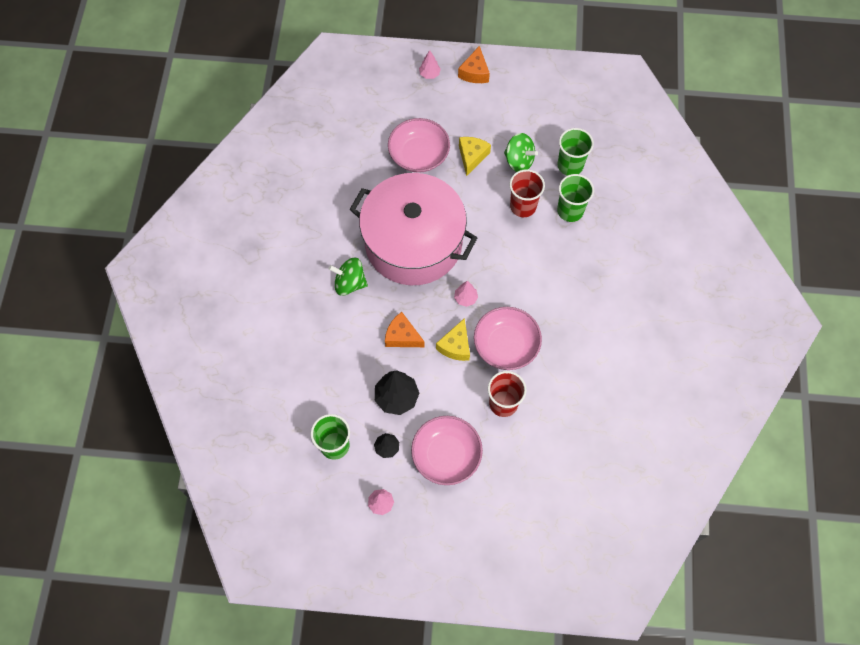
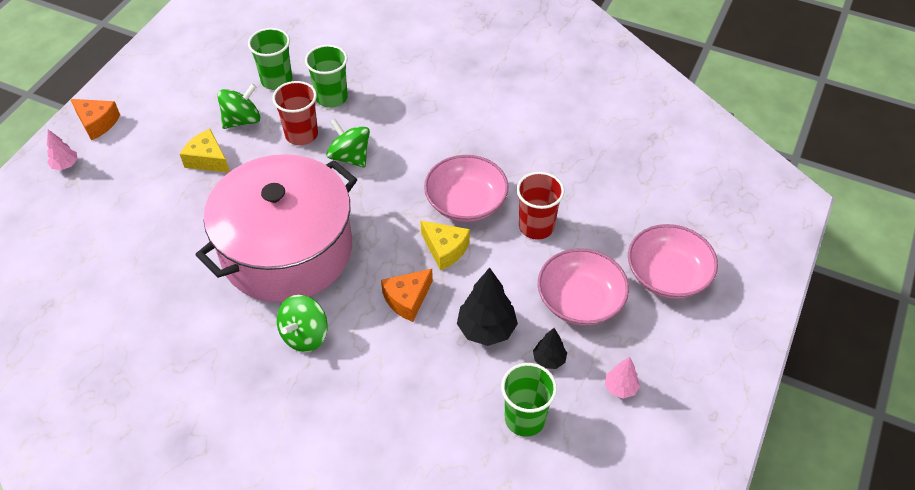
camera: 70 degrees left, 15 degrees down
pink bowl [388,118,450,173] -> pink bowl moved to [628,224,718,299]
pink tree [454,281,478,307] -> none
none -> green spinning top [327,118,370,168]

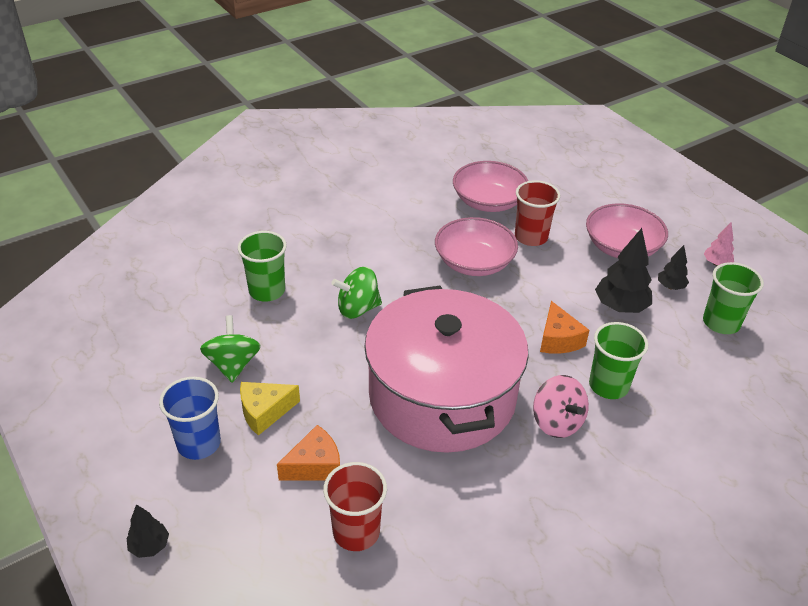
camera: 60 degrees left, 10 degrees down
pink tree [47,130,78,170] -> black tree [127,504,169,558]
orange cheese [70,99,120,140] -> orange cheese moved to [277,425,340,481]
green cup [248,28,292,90] -> green cup moved to [589,322,648,399]
red cup [272,81,318,145] -> red cup moved to [323,462,387,551]
green spinning top [277,295,328,352] -> pink spinning top [533,375,589,438]
yellow cheese [420,220,470,271] -> none
pink bowl [628,224,718,299] -> pink bowl moved to [453,161,528,212]
none -> blue cup [159,377,221,460]

